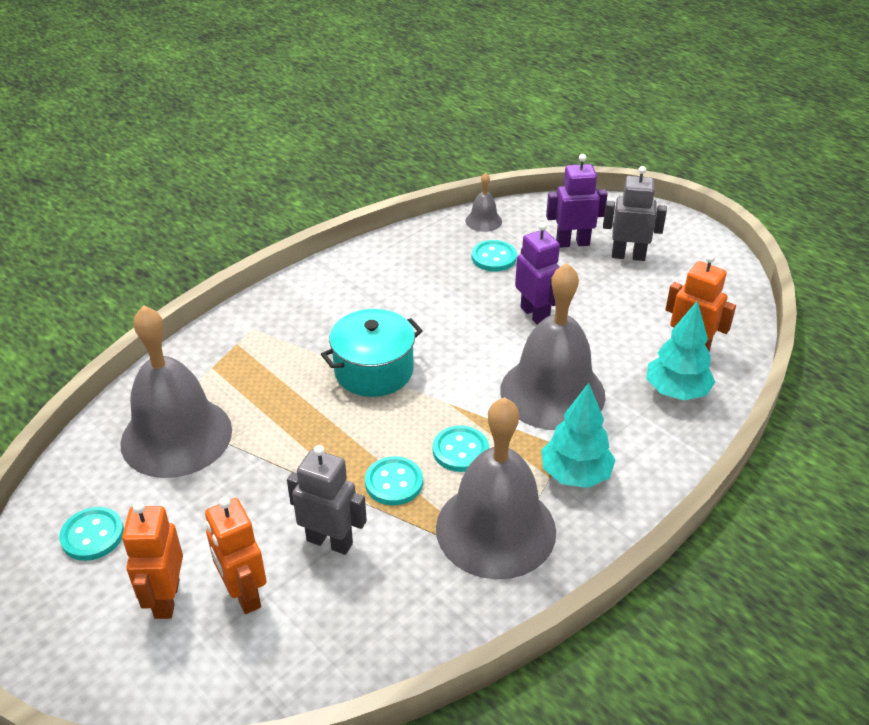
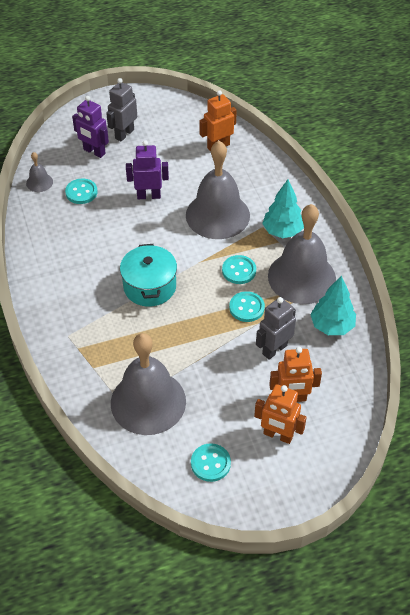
camera: 65 degrees left, 10 degrees up
purple robot [546,154,608,248] -> purple robot turned 75 degrees counterclockwise [72,96,109,158]
turquoise tree [646,300,715,401] -> turquoise tree moved to [310,275,356,335]

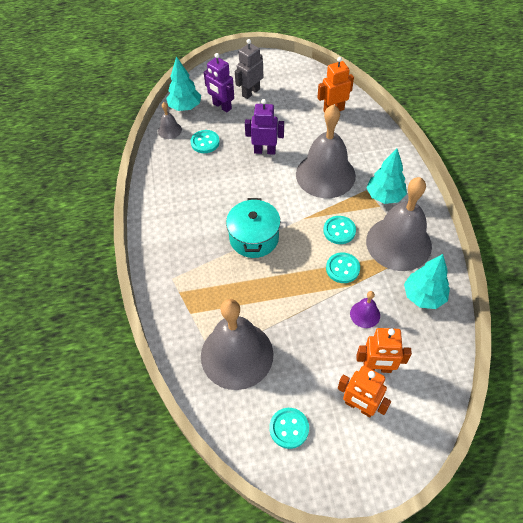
camera: 10 degrees right, 5 degrees up
grey robot [256,297,296,360] -> purple bell [350,291,380,328]
none -> turquoise tree [166,56,201,111]

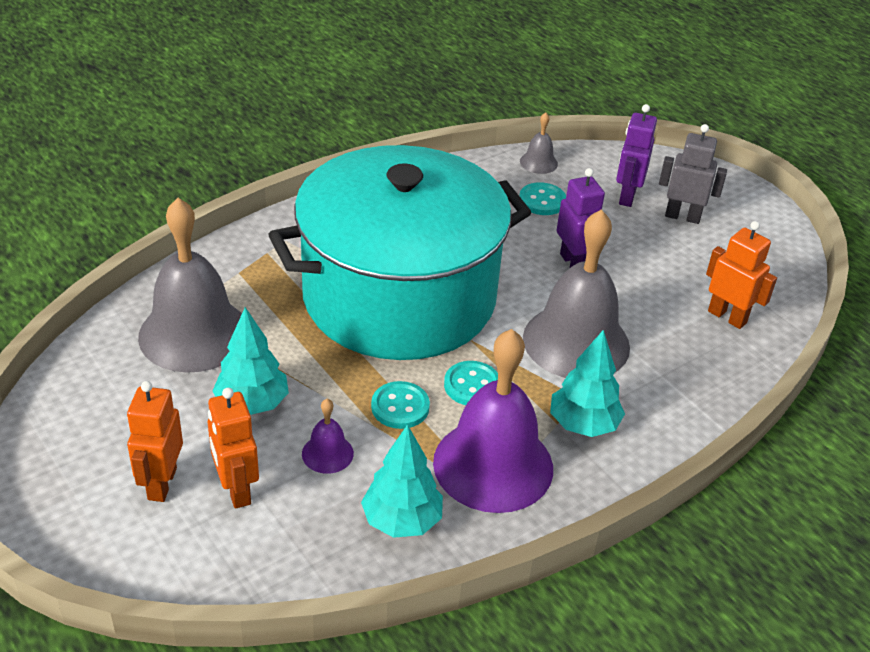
camera: 60 degrees right, 15 degrees down
turquoise tree [166,56,201,111] -> turquoise tree moved to [212,307,289,415]
turquoise pot [226,198,281,258] -> turquoise pot [268,145,531,360], size x2.40
turquoise button [269,408,309,449] -> none
grey bell [366,177,432,271] -> purple bell [433,329,553,513]

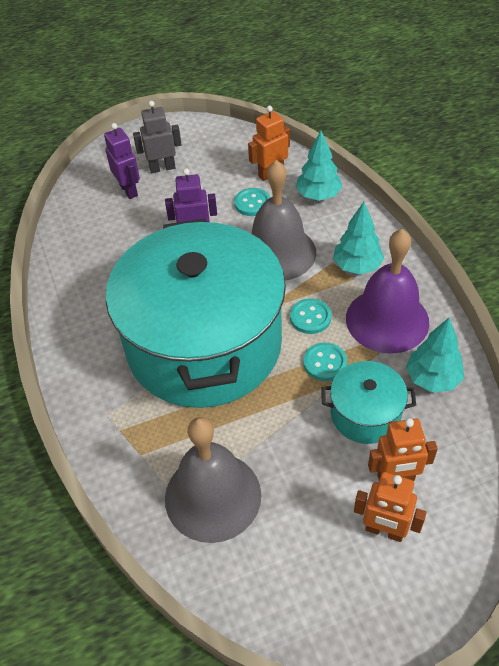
camera: 70 degrees left, 10 degrees up
turquoise tree [212,307,289,415] -> turquoise tree moved to [296,131,342,201]
purple bell [302,399,354,474] -> turquoise pot [321,361,416,444]
turquoise button [519,182,566,215] -> turquoise button moved to [234,188,270,216]
grey bell [520,112,558,174] -> none
purple robot [616,104,657,207] -> purple robot turned 150 degrees counterclockwise [104,123,140,199]
grey robot [659,124,727,224] -> grey robot turned 45 degrees clockwise [133,101,182,173]

